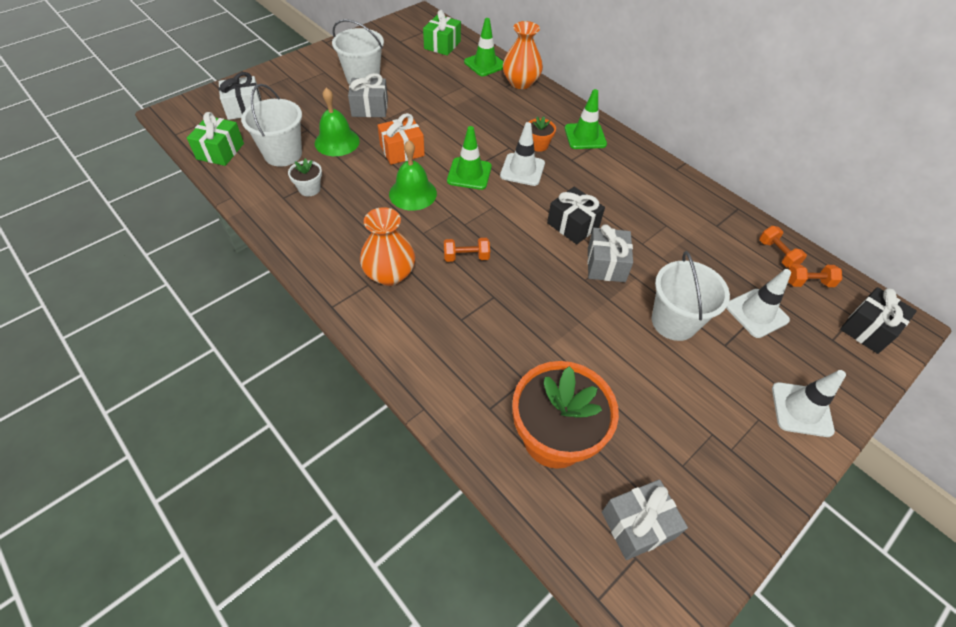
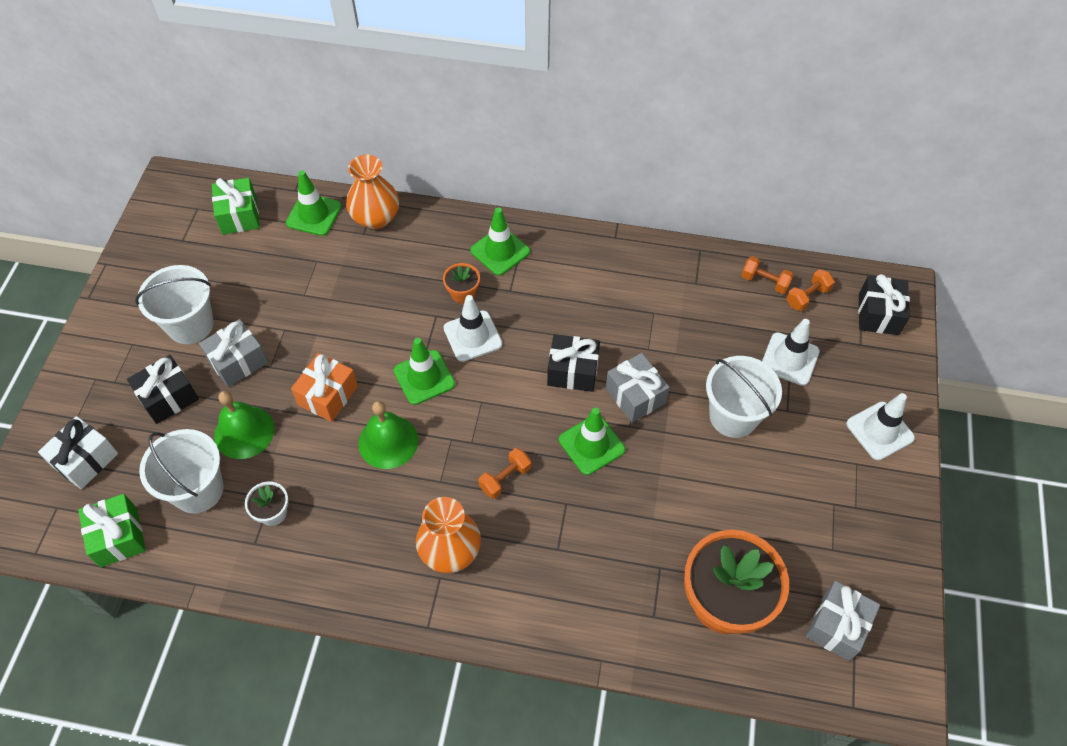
camera: 35 degrees left, 5 degrees up
none -> black gift [127,355,199,424]
none -> green traffic cone [559,408,625,475]

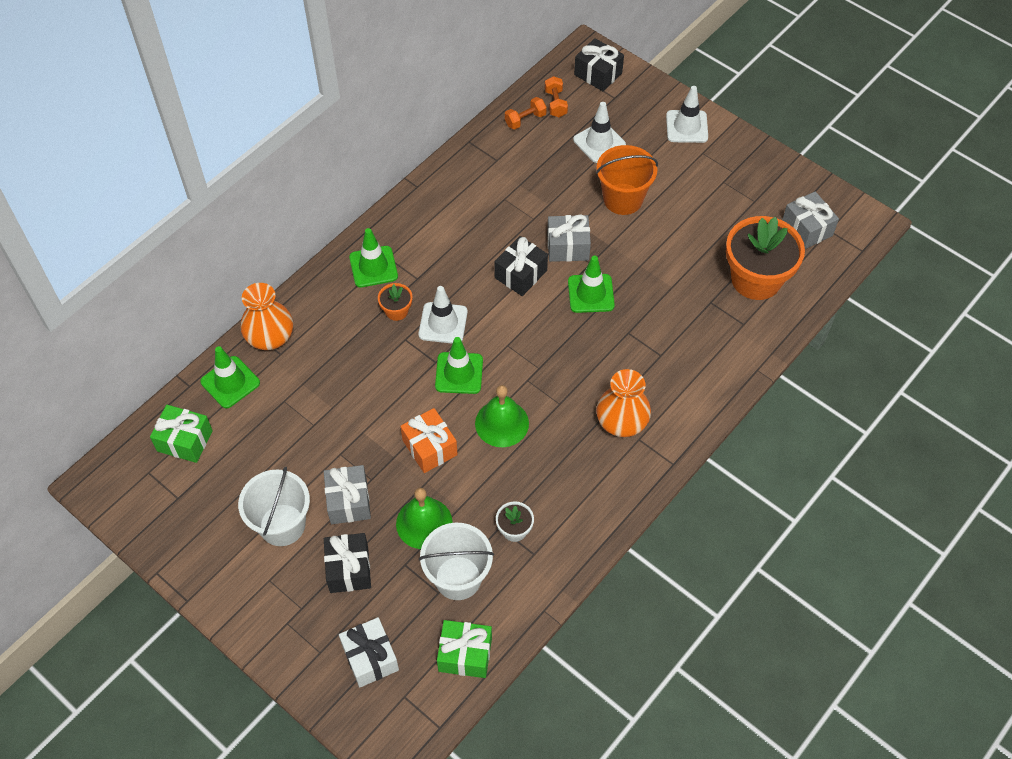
camera: 60 degrees left, 0 degrees up
orange dumbbell [478,448,531,499] -> none
white bucket [706,356,782,438] -> orange bucket [596,145,658,215]

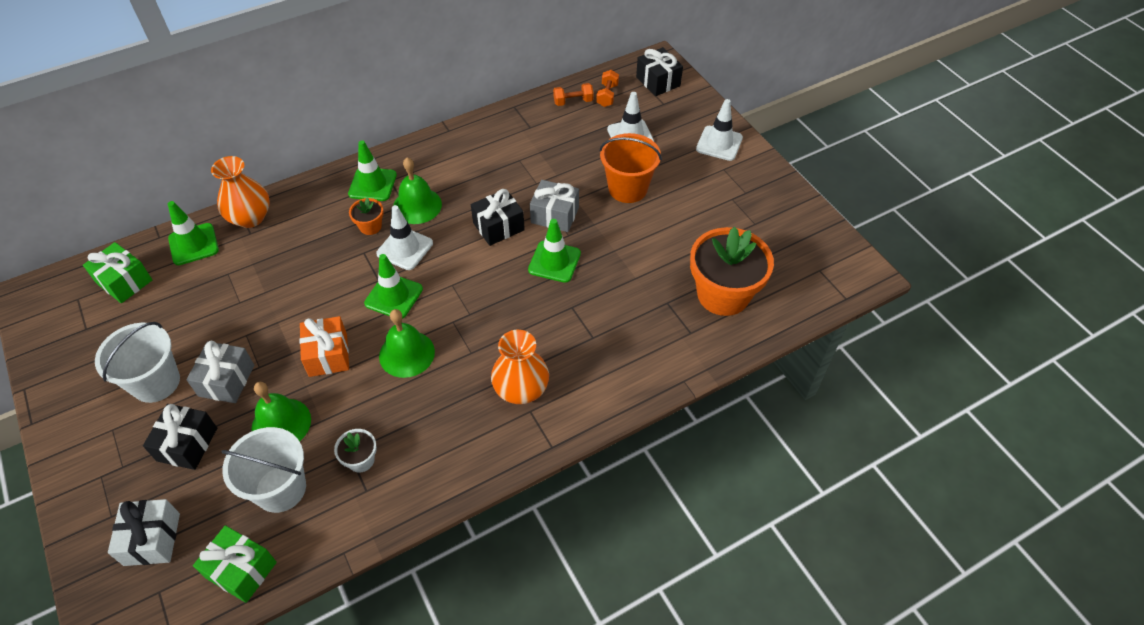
camera: 20 degrees right, 5 degrees down
grey gift [782,191,839,249] -> none
none -> green bell [393,157,442,224]

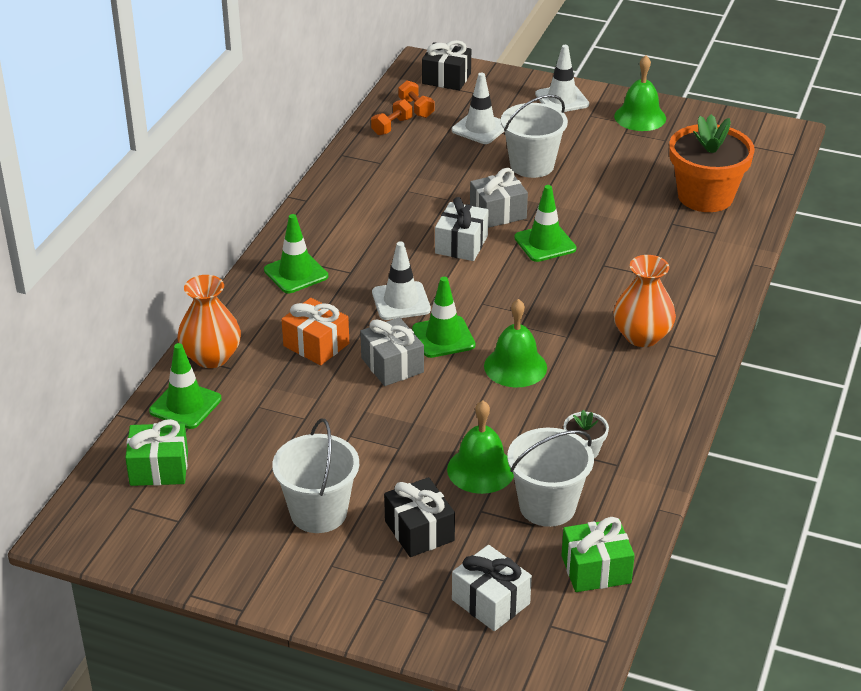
camera: 40 degrees left, 15 degrees down
grey gift [186,341,254,403] -> grey gift moved to [360,317,424,386]
orange gift [299,316,349,377] -> orange gift moved to [282,298,349,365]
orange flower pot [349,197,384,235] -> none
green bell [393,157,442,224] -> green bell moved to [614,55,666,131]
black gift [471,189,525,246] -> white gift [435,197,489,261]
orange bucket [599,133,662,203] -> white bucket [501,95,568,178]

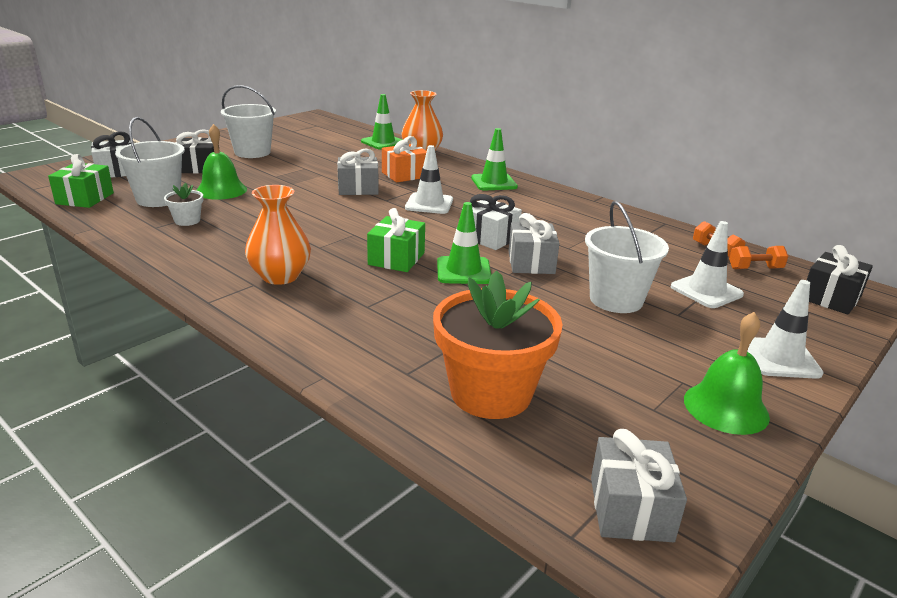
camera: 110 degrees right, 10 degrees down
green gift [125,419,188,486] -> green gift moved to [367,208,425,272]
green traffic cone [412,277,476,358] -> none
green bell [484,299,547,388] -> none
none -> grey gift [591,429,687,542]

